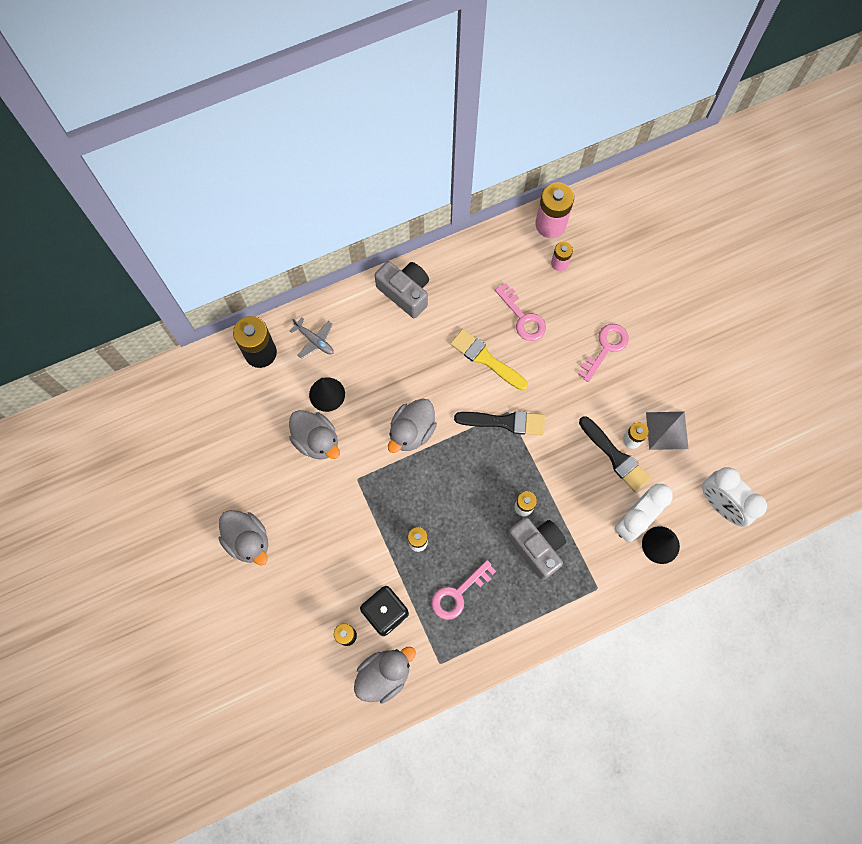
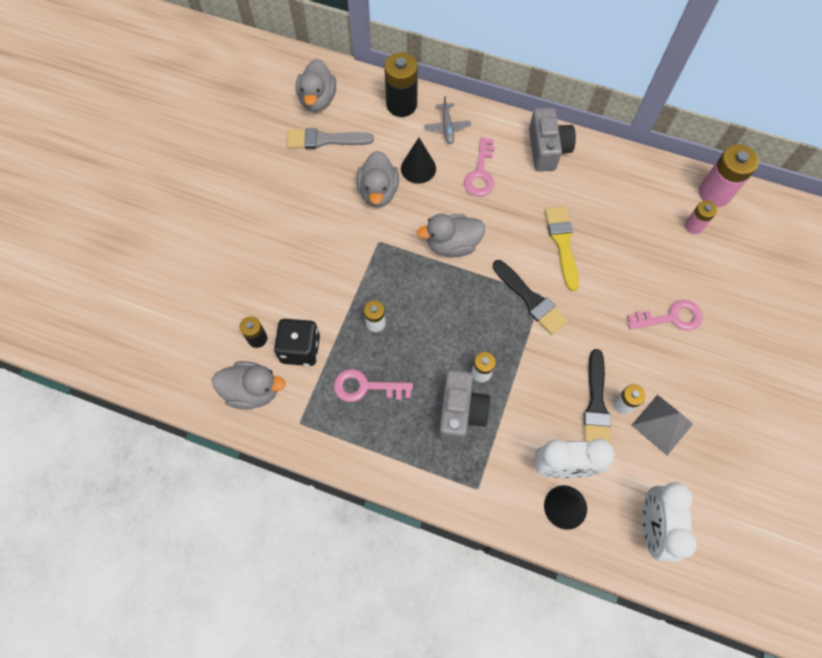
camera: 45 degrees right, 5 degrees down
grey duck [219,510,268,566] -> grey duck moved to [296,59,336,112]
pink key [495,283,546,341] -> pink key moved to [464,137,495,196]
none -> grey brush [287,128,374,149]

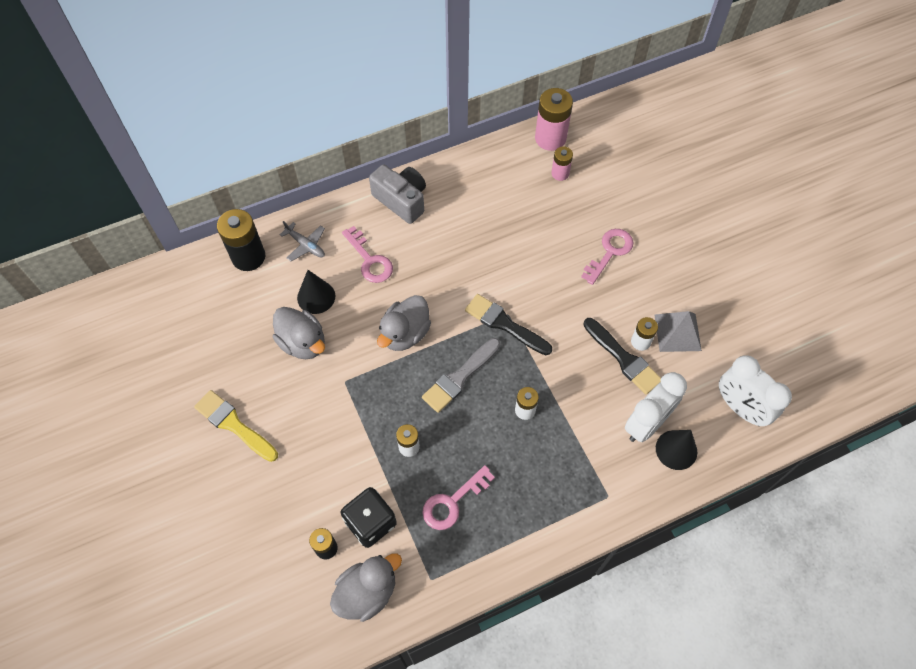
camera: 45 degrees left, 5 degrees down
grey brush [287,128,374,149] -> grey brush moved to [422,338,500,413]
grey duck [296,59,336,112] -> none
grey camera [439,370,490,443] -> none
black brush [493,260,568,335] -> black brush turned 150 degrees counterclockwise [465,294,552,355]
yellow brush [545,206,579,291] -> yellow brush moved to [194,390,278,462]

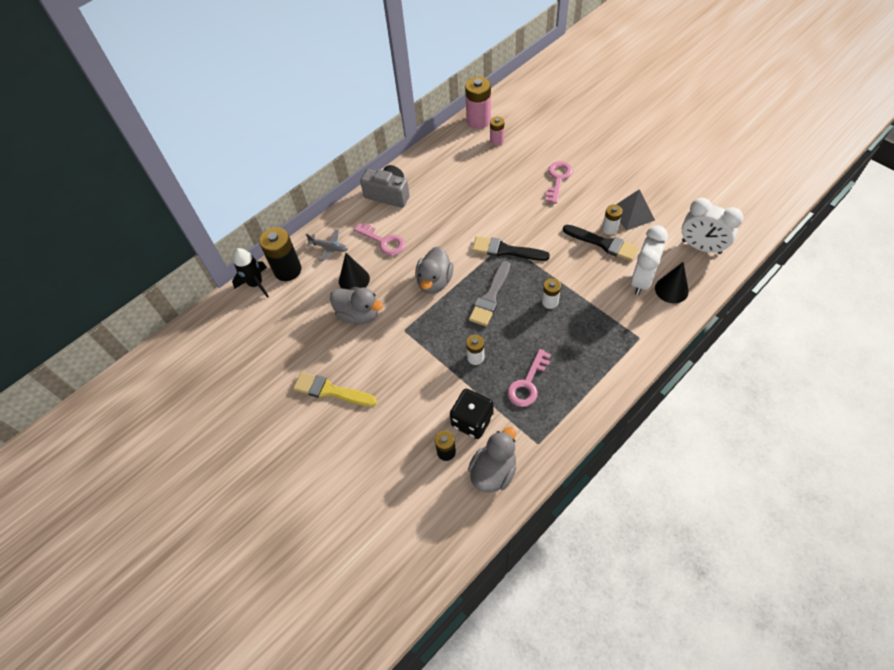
camera: 15 degrees left, 5 degrees down
none -> black rocket [232,248,269,298]

